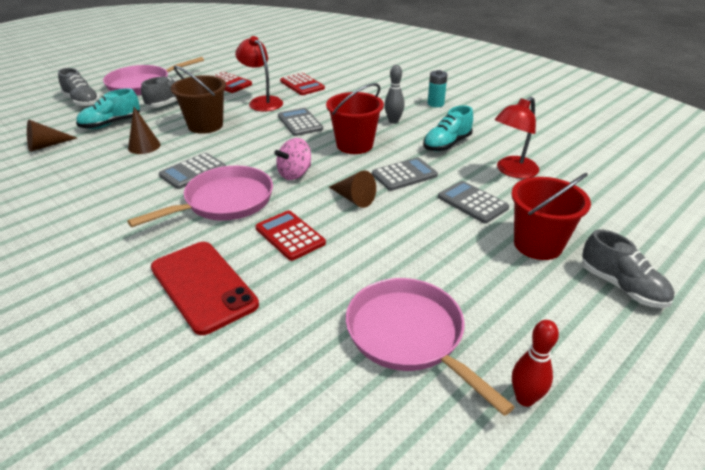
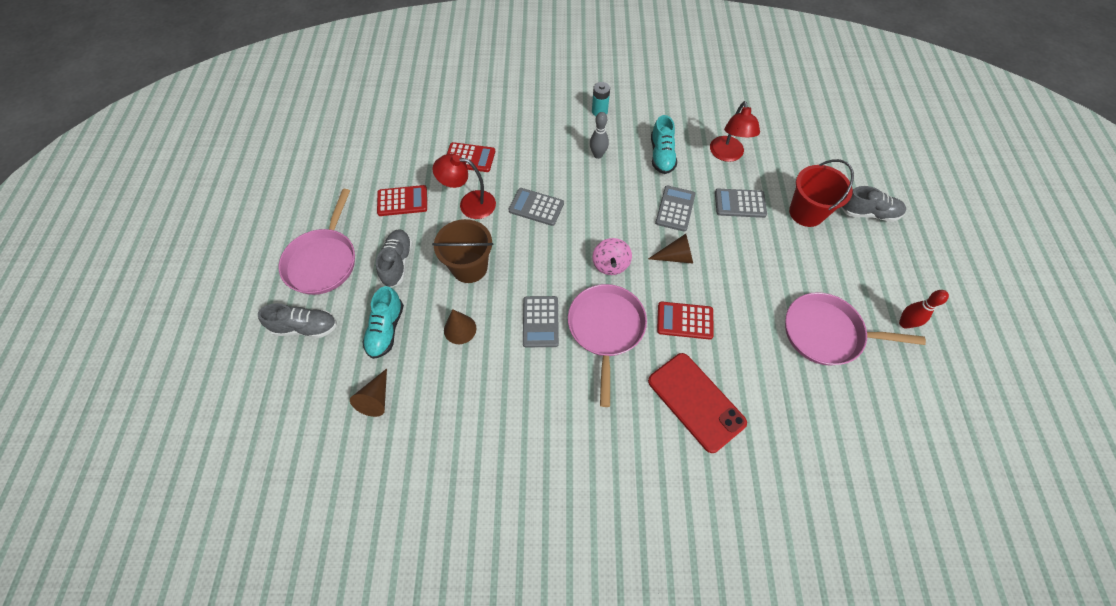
camera: 45 degrees left, 25 degrees up
red phone [151,242,259,335] -> red phone turned 45 degrees clockwise [648,353,747,453]
red bucket [326,83,384,154] -> none

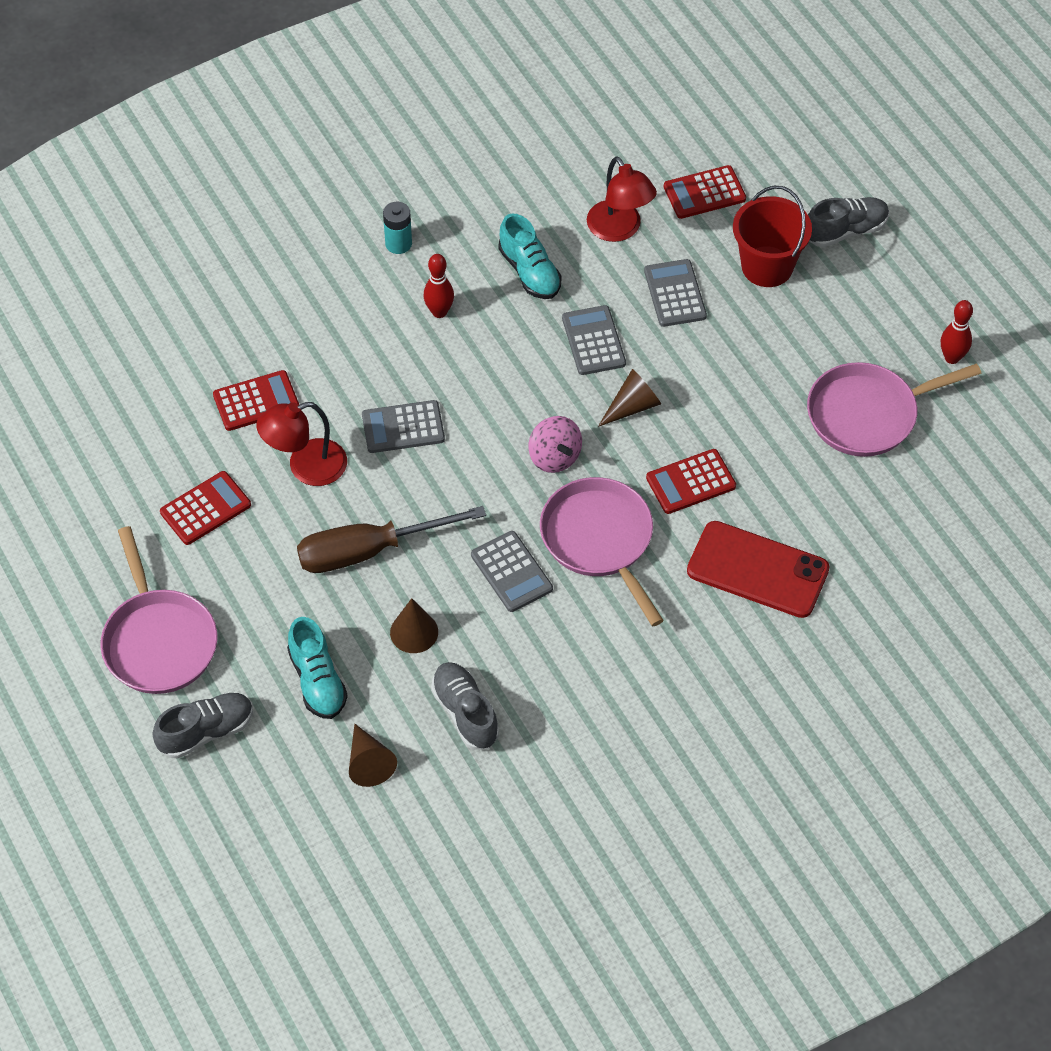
camera: 30 degrees left, 5 degrees down
grey shoe [376,229,413,288] -> grey shoe moved to [431,662,499,750]
brown bucket [432,219,493,283] -> brown screwdriver [297,506,486,573]
grey bowling pin [590,112,609,159] -> red bowling pin [424,254,454,318]
grey calculator [715,189,767,218] -> grey calculator turned 105 degrees clockwise [644,259,707,327]
none -> red calculator [664,165,746,219]

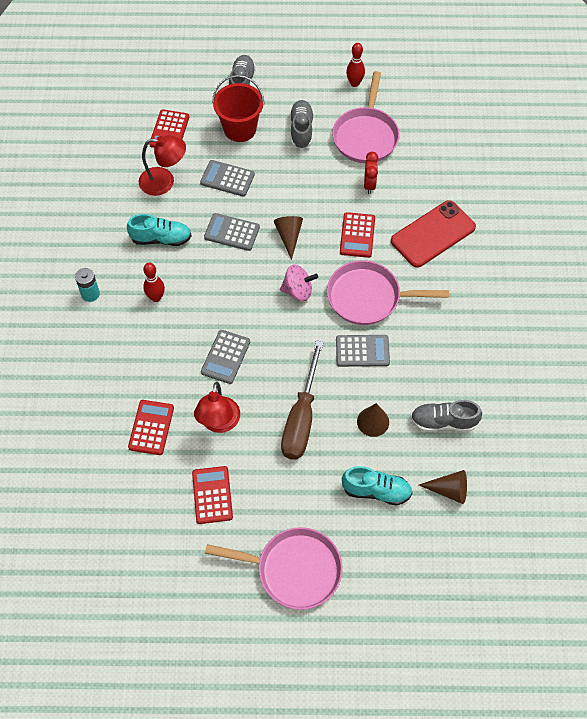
camera: 60 degrees left, 5 degrees up
grey shoe [152,693,253,758] -> grey shoe moved to [289,100,314,150]
none -> red clock [364,152,379,194]

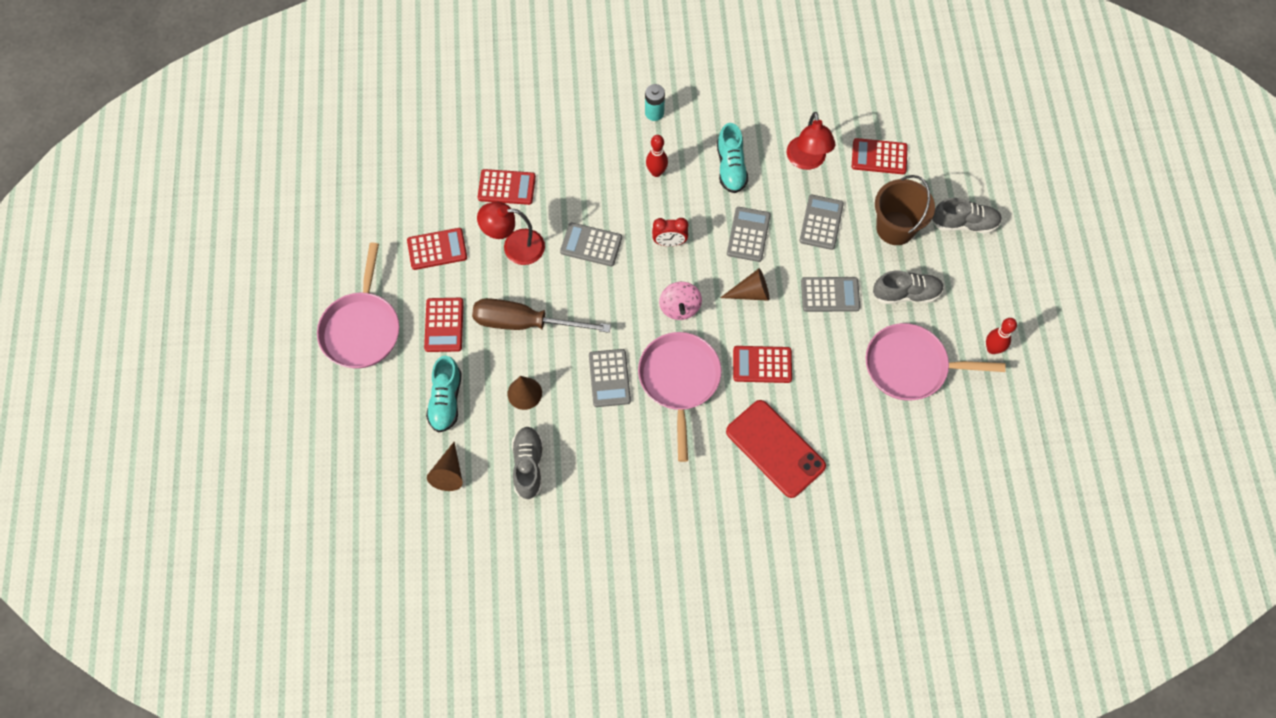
camera: 85 degrees right, 5 degrees up
red bucket [212,75,264,142] -> brown bucket [875,175,935,245]
red clock [364,152,379,194] -> red clock moved to [652,218,688,246]
none -> red calculator [424,298,464,352]
none -> grey calculator [801,277,860,312]

